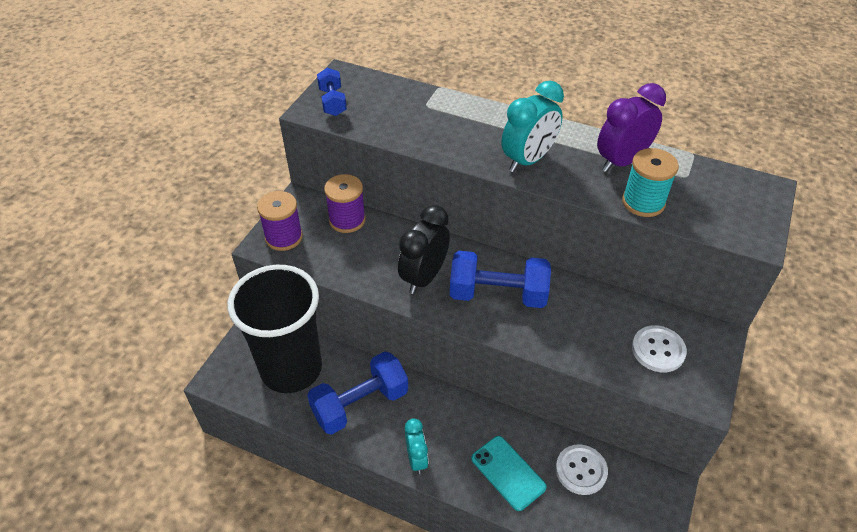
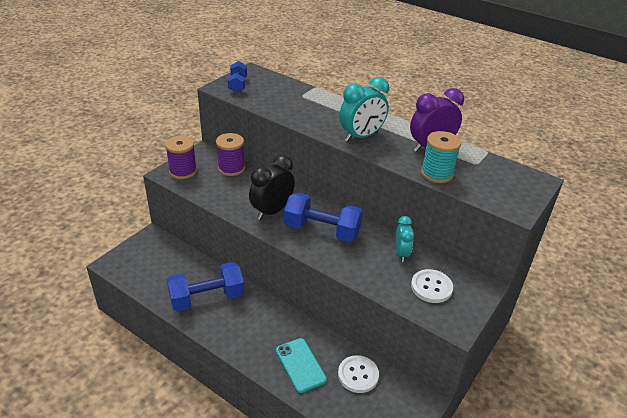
camera: 10 degrees right, 10 degrees down
black cup [228,265,322,393] -> none
turquoise clock [405,418,428,474] -> turquoise clock moved to [395,216,414,262]

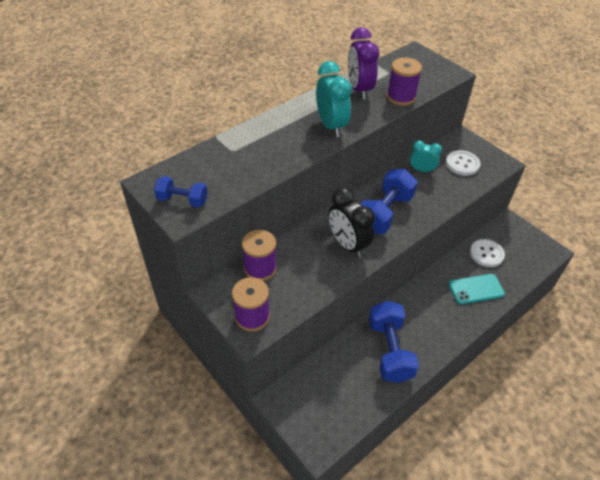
camera: 75 degrees left, 10 degrees up
turquoise spool [421,131,461,183] -> purple spool [387,58,422,106]

